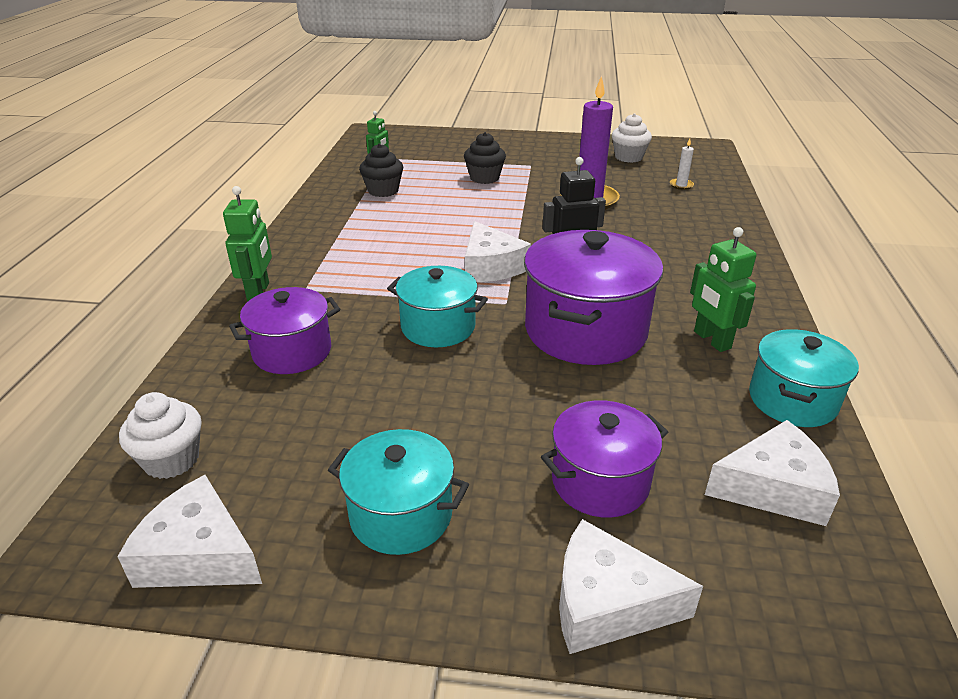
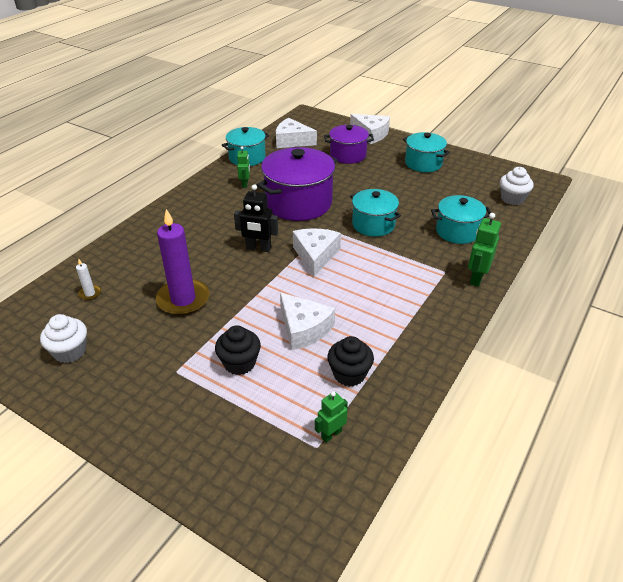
camera: 155 degrees left, 5 degrees up
white cheese [117,475,262,588] -> white cheese moved to [280,292,335,350]
purple pot [229,287,340,374] -> turquoise pot [431,195,491,244]
green robot [690,227,757,352] -> green robot [237,146,250,188], size x0.65

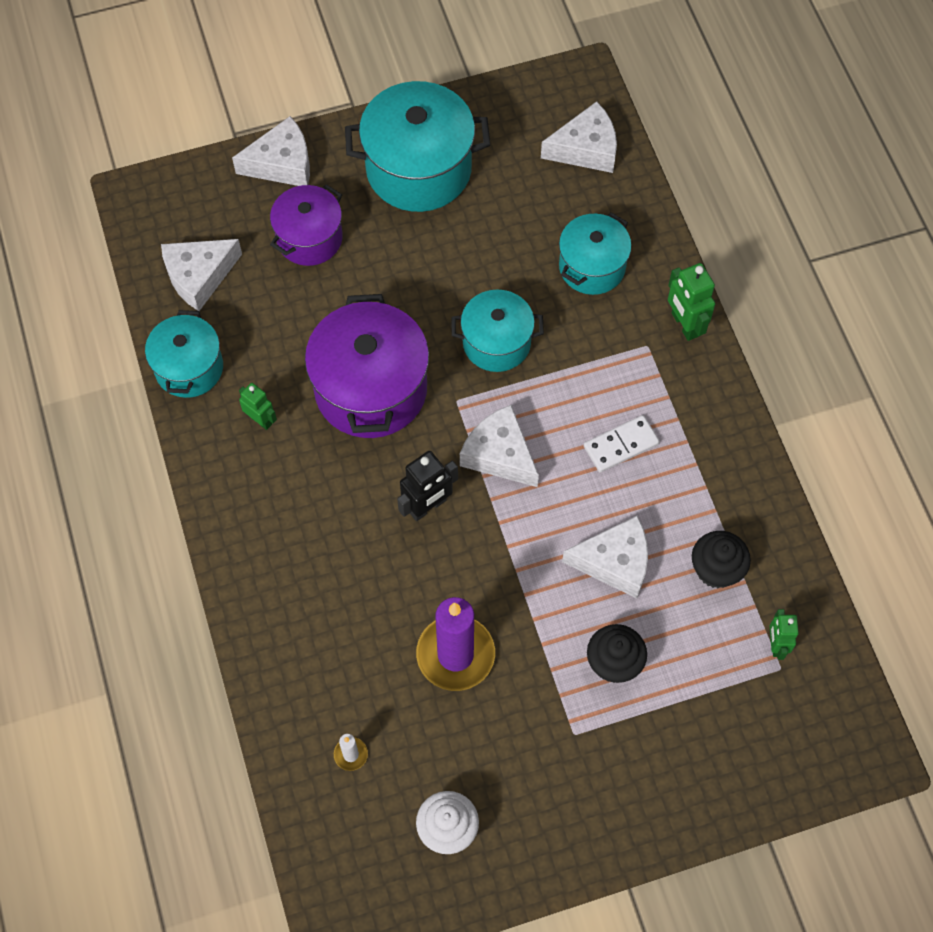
camera: 50 degrees left, 25 degrees up
turquoise pot [403,132,450,172] -> turquoise pot [345,81,490,212], size x1.63
white cupcake [500,167,534,205] -> white cheese [541,101,617,173]
none -> white domino [584,415,660,473]

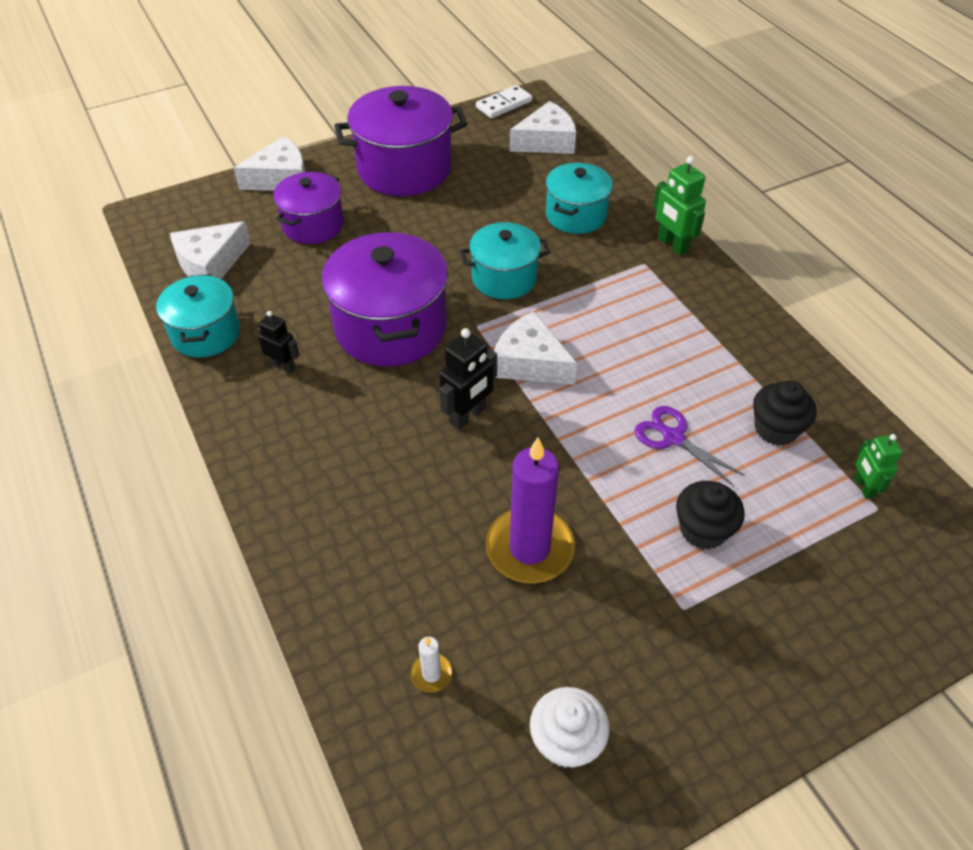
camera: 10 degrees left, 15 degrees down
green robot [239,383,277,430] -> black robot [257,311,300,373]
turquoise pot [345,81,490,212] -> purple pot [334,86,468,196]
white cheese [562,516,648,598] -> purple scissors [634,406,745,486]
white domino [584,415,660,473] -> white domino moved to [476,85,532,118]

